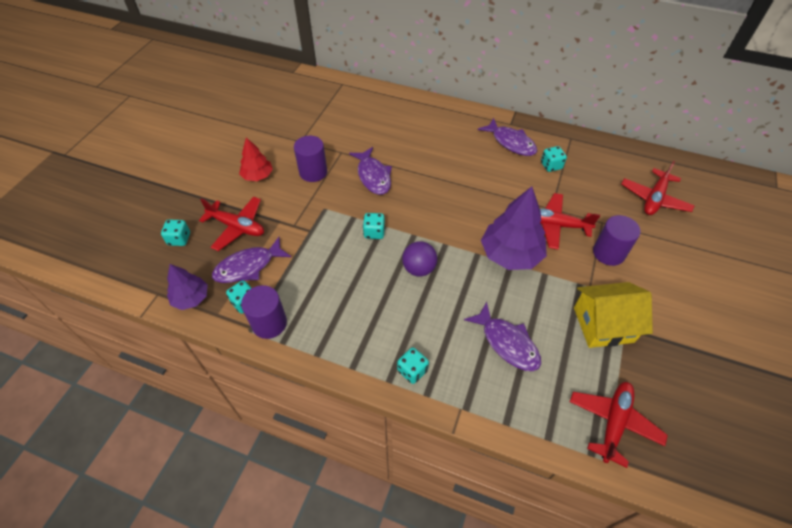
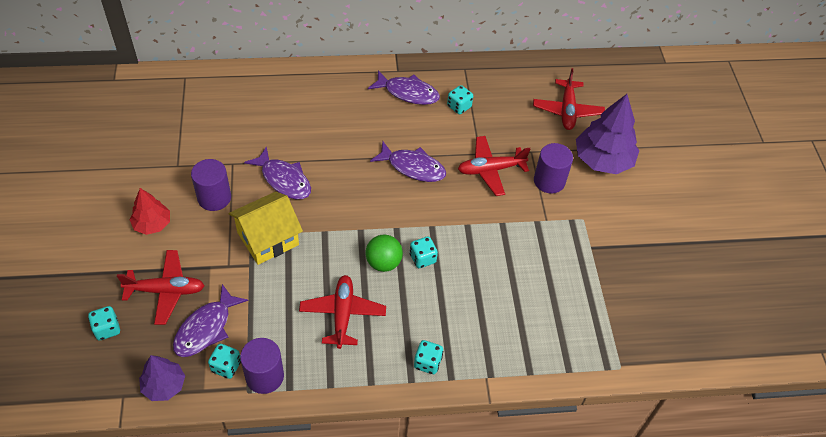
camera: 30 degrees left, 0 degrees up
turquoise dice [363,213,385,239] -> turquoise dice moved to [410,237,438,268]
purple ball [402,241,438,277] -> green ball [366,235,403,272]
purple fish [464,302,541,371] -> purple fish moved to [370,141,446,182]
purple tree [481,186,547,270] -> purple tree moved to [576,94,639,174]
red plane [570,382,668,468] -> red plane moved to [299,275,386,349]
yellow house [574,282,653,348] -> yellow house moved to [229,192,303,265]

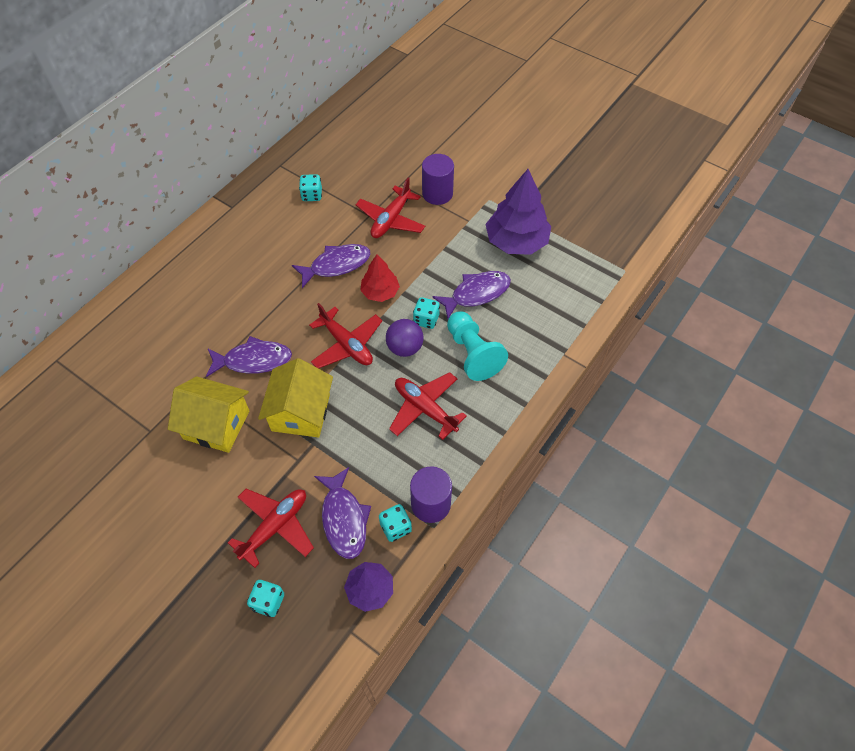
camera: 45 degrees left, 5 degrees up
red tree [130,188,170,235] -> red tree moved to [360,254,400,302]
purple cylinder [191,159,231,211] -> yellow house [168,376,250,453]
green ball [366,235,403,272] -> purple ball [386,319,424,357]
purple fish [368,70,440,105] -> purple fish moved to [432,271,511,319]
turquoise dice [414,340,443,374] -> none
red plane [533,68,605,130] -> red plane moved to [309,303,382,369]
purple tree [576,94,639,174] -> purple tree moved to [486,169,551,255]
none -> turquoise pawn [447,311,508,381]

